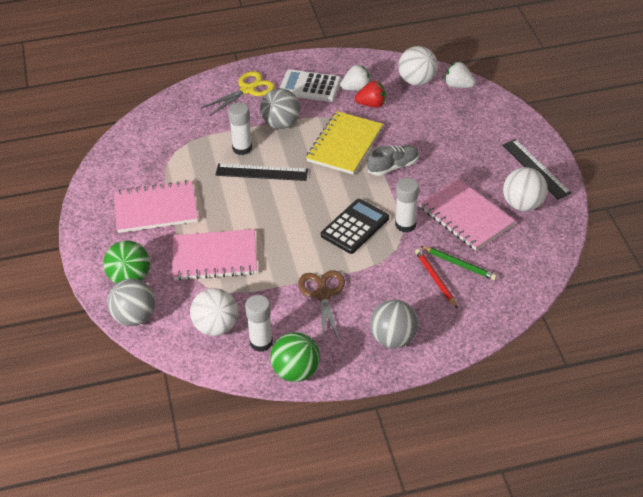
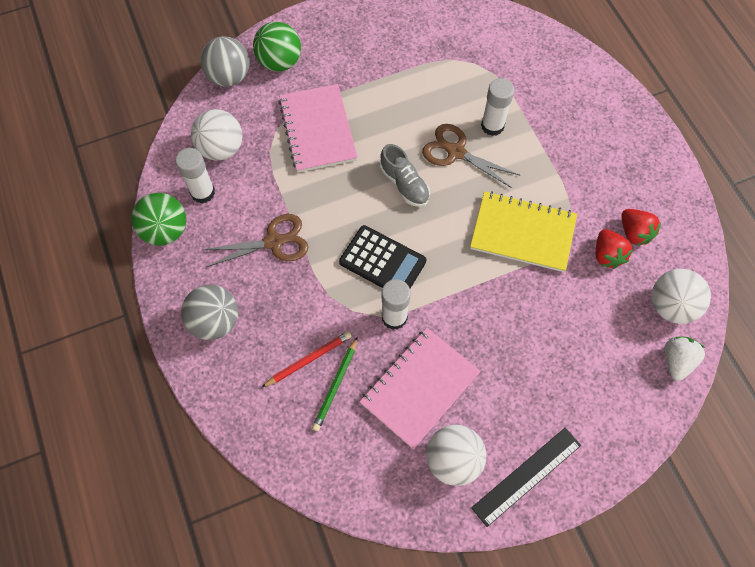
camera: 80 degrees right, 20 degrees up
pink notebook [114,180,198,233] -> none
yellow scissors [201,71,275,116] -> none
black ruler [216,164,308,181] -> brown scissors [422,124,519,188]
grey ball [260,88,300,129] -> none
white calculator [280,69,341,102] -> none
white strawberry [340,64,371,91] -> red strawberry [621,209,661,246]
grey shoe [367,145,419,176] -> grey shoe moved to [380,144,430,207]

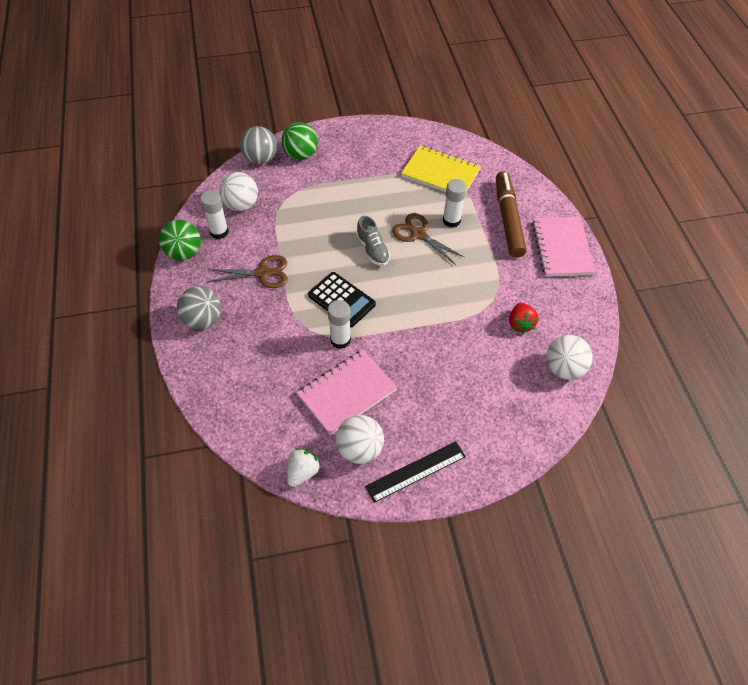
camera: 10 degrees right, 10 degrees down
red pencil [261,331,352,388] -> none
pink notebook [278,84,358,172] -> pink notebook moved to [532,217,596,277]
green pencil [312,337,358,431] -> none
yellow notebook [470,191,577,272] -> yellow notebook moved to [401,145,481,192]
red strawberry [621,209,661,246] -> none
white strawberry [665,336,705,381] -> white strawberry moved to [287,448,320,487]
none -> brown marker [496,171,527,258]

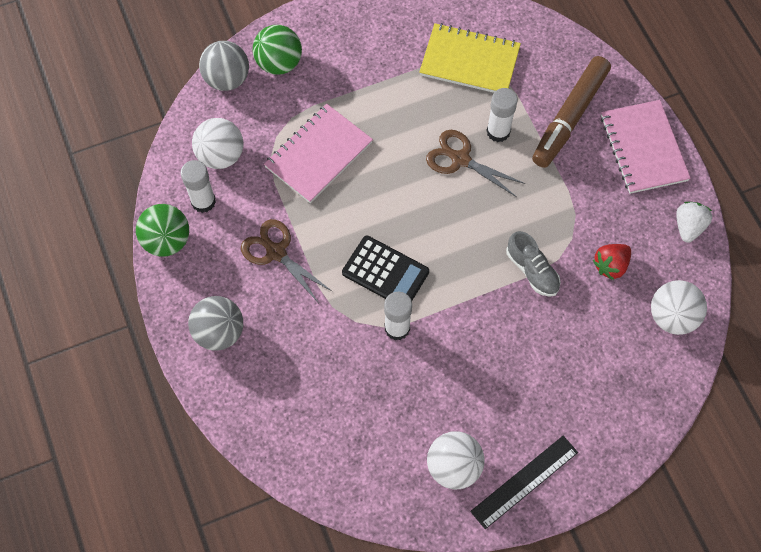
camera: 10 degrees left, 10 degrees up
brown scissors [207,255,288,288] -> brown scissors turned 120 degrees counterclockwise [241,219,333,302]
white strawberry [287,448,320,487] -> white strawberry moved to [676,202,712,243]
pink notebook [297,350,397,435] -> pink notebook moved to [264,104,373,203]
grey shoe [356,216,390,266] -> grey shoe moved to [506,231,561,297]
brown marker [496,171,527,258] -> brown marker turned 135 degrees counterclockwise [532,56,611,168]
red strawberry [509,303,538,334] -> red strawberry turned 60 degrees clockwise [593,244,631,280]

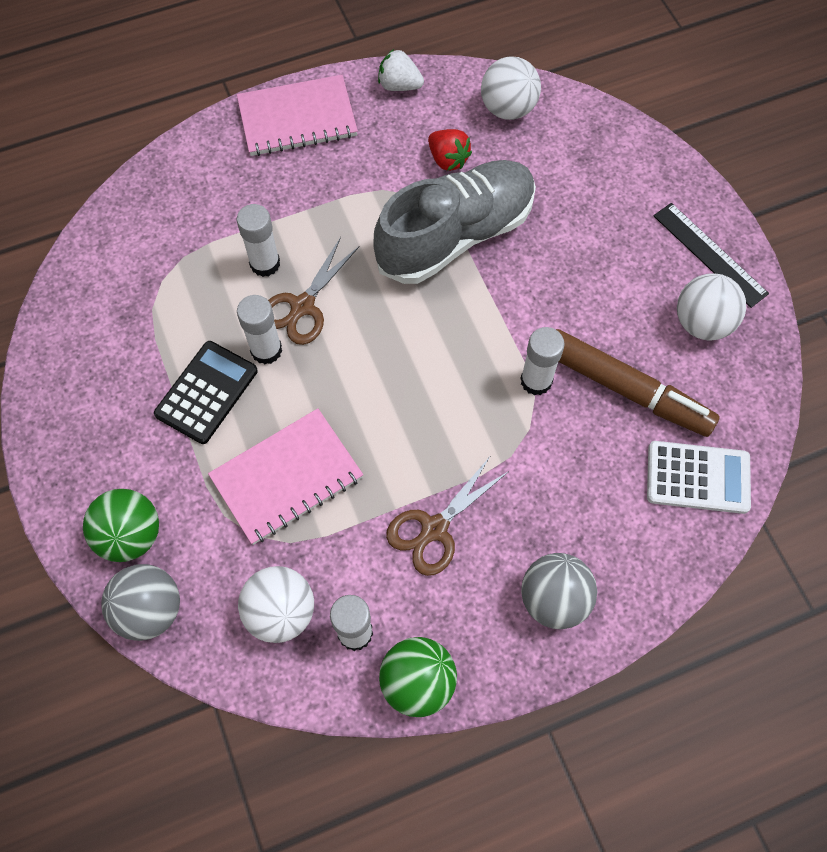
camera: 90 degrees left, 0 degrees up
pink notebook [264,104,373,203] -> pink notebook turned 75 degrees counterclockwise [208,408,363,545]
black calculator [342,235,429,300] -> black calculator moved to [154,341,258,444]
yellow notebook [419,23,521,93] -> none
grey shoe [506,231,561,297] -> grey shoe [374,160,536,284], size x2.17
brown marker [532,56,611,168] -> brown marker moved to [556,329,720,437]
none -> white glue stick [237,295,282,364]
none -> white calculator [647,441,751,514]

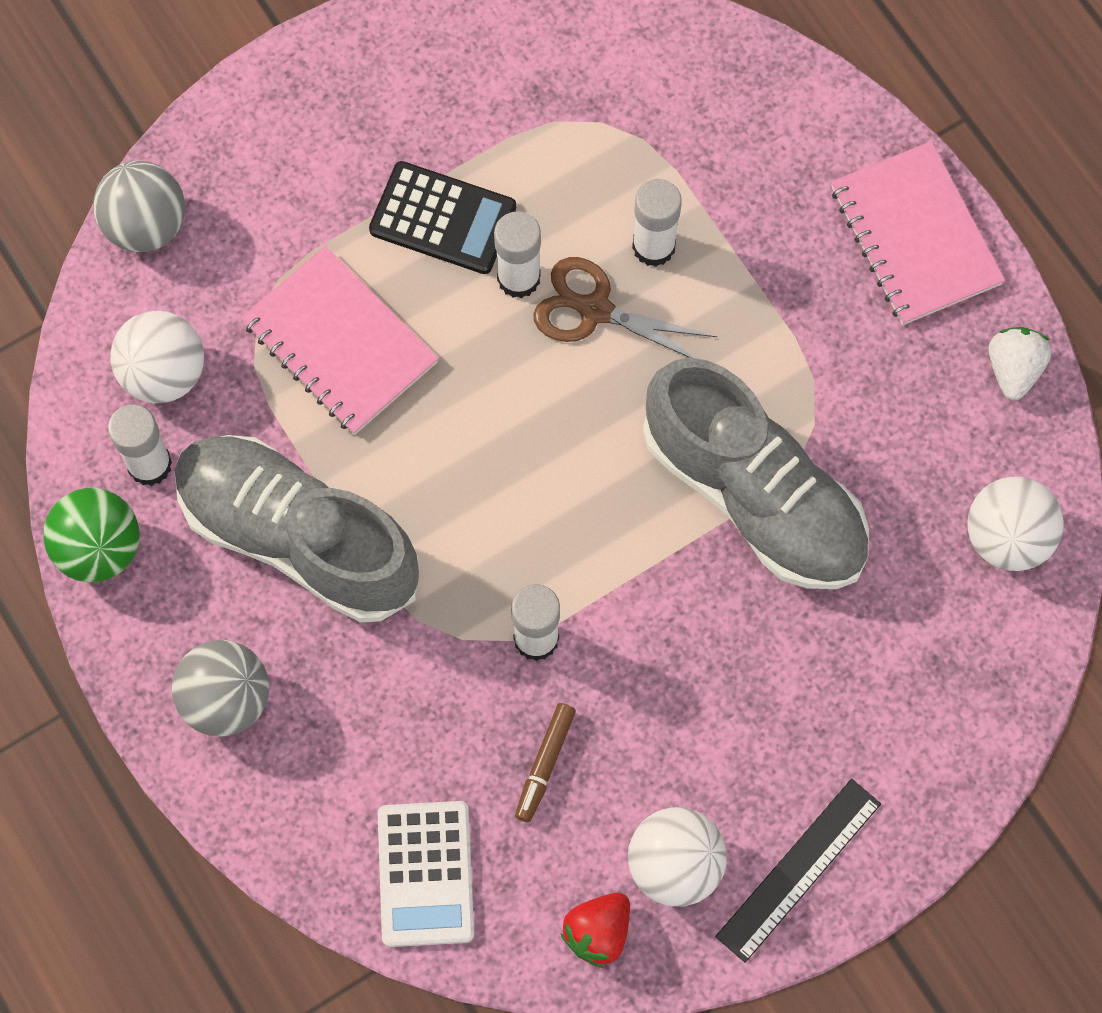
camera: 80 degrees right, 5 degrees up
green ball [83,489,159,562] -> none
brown scissors [386,455,509,576] -> grey shoe [174,435,419,623]
red strawberry [428,129,472,171] -> red strawberry moved to [560,893,630,968]
brown marker [556,329,720,437] -> brown marker [515,703,576,822], size x0.47

